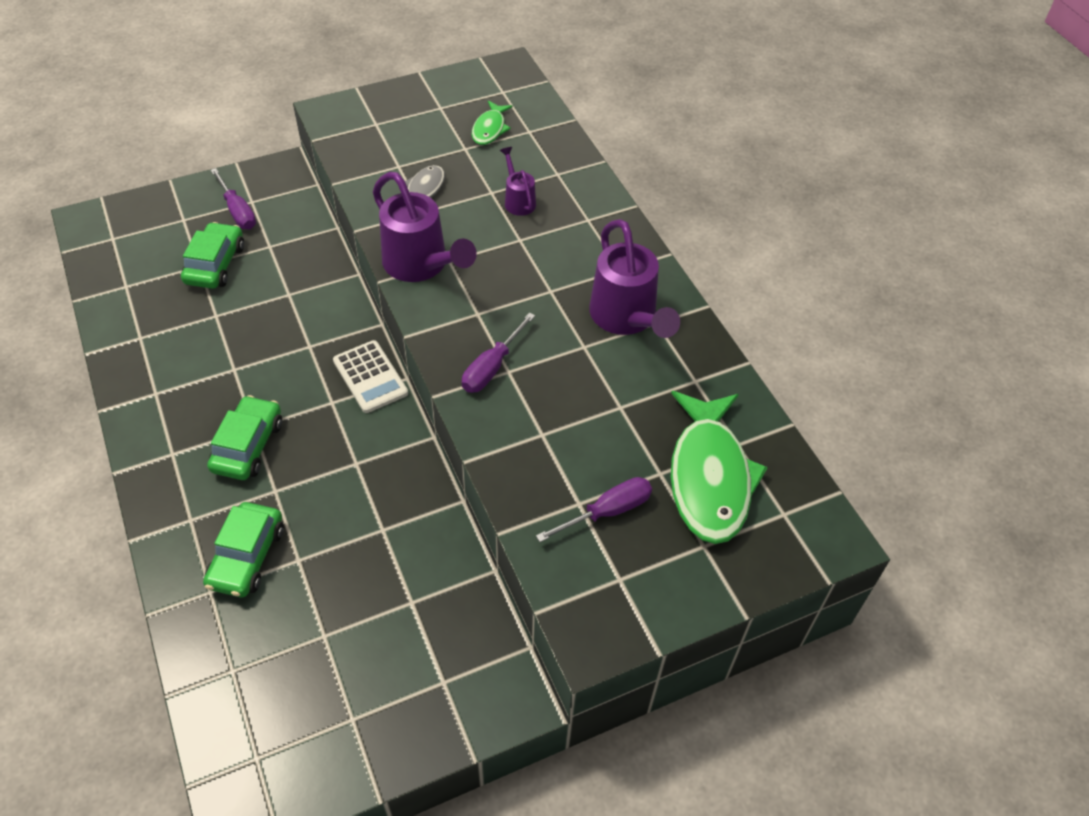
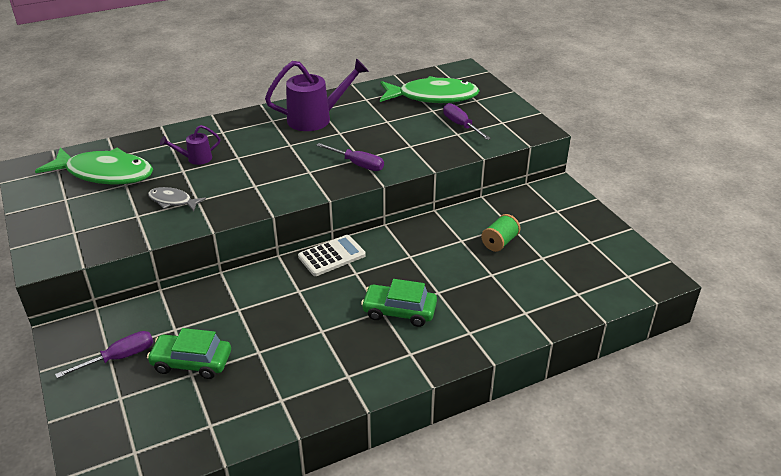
camera: 90 degrees left, 15 degrees down
green car [203,502,284,597] -> none
purple watering can [373,172,477,282] -> none
green fish [472,101,513,145] -> green fish [35,147,153,184], size x2.05
none -> green spool [481,214,521,252]

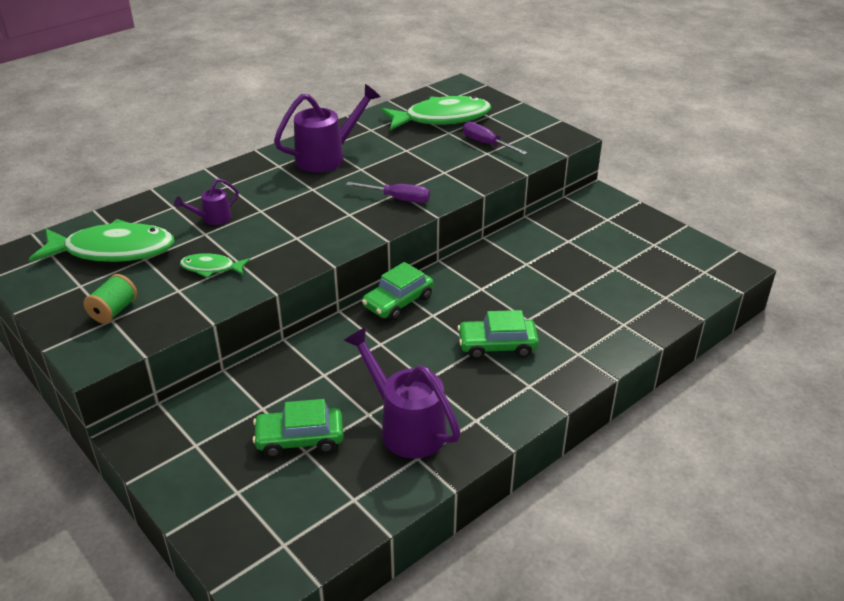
camera: 15 degrees left, 0 degrees up
purple screwdriver [55,331,153,378] -> none
grey fish [148,187,206,211] -> green fish [180,253,250,278]
white calculator [298,235,366,276] -> green car [362,262,434,320]
green spool [481,214,521,252] -> green spool moved to [84,274,137,324]
none -> purple watering can [343,327,461,459]

